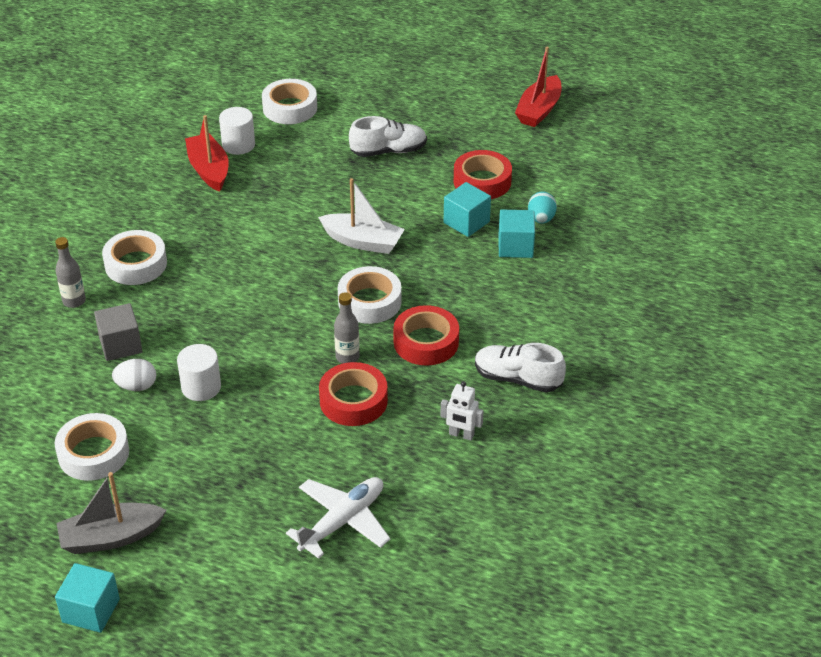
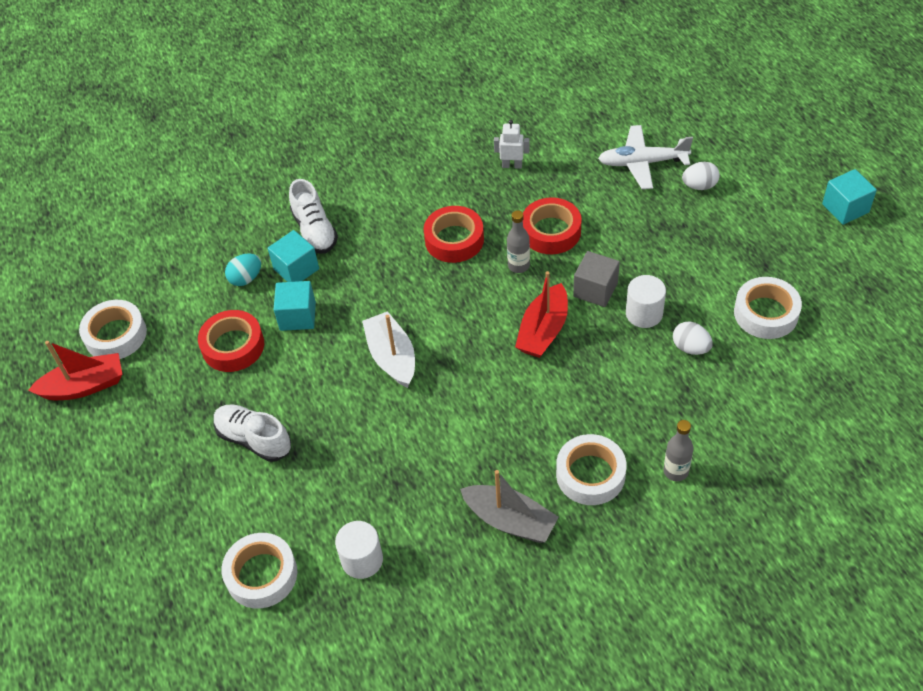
camera: 130 degrees left, 10 degrees up
grey boat [56,472,167,554] -> grey boat moved to [460,470,559,543]
grey cube [94,303,142,361] -> grey cube moved to [573,251,620,307]
red boat [185,115,229,192] -> red boat moved to [515,271,568,358]
white tape [338,266,402,324] -> white tape moved to [79,300,147,359]
white robot [440,381,483,441] -> white robot turned 60 degrees counterclockwise [494,120,530,169]
white shoe [475,343,566,393] -> white shoe moved to [289,179,338,254]
none -> white egg [682,162,720,190]

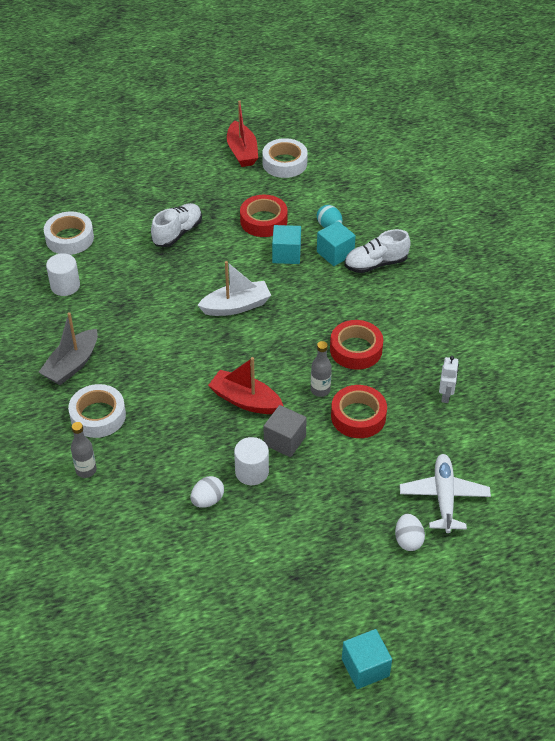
camera: 90 degrees right, 5 degrees down
white tape [734,277,802,339] -> none

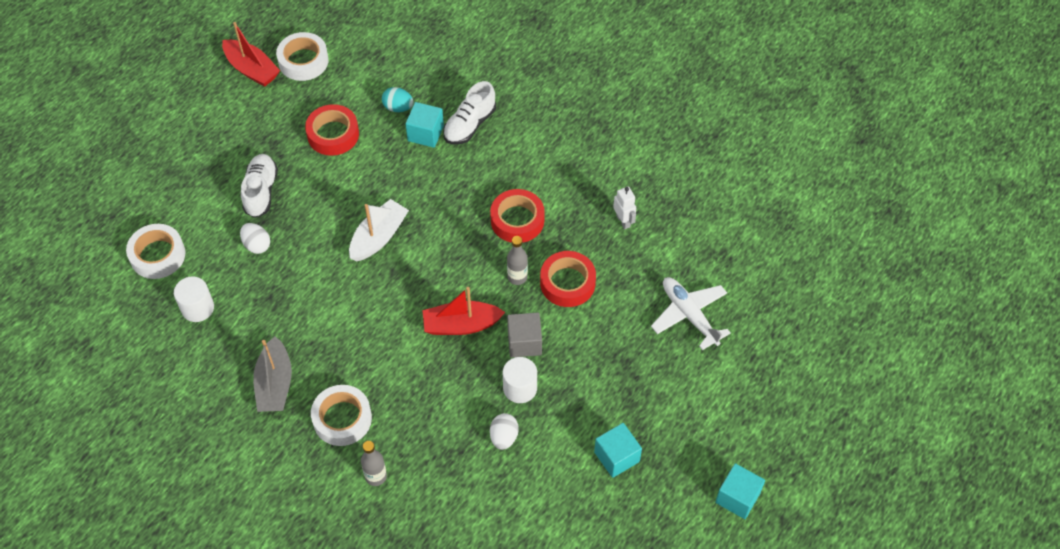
camera: 35 degrees left, 10 degrees up
turquoise cube [272,225,301,264] -> turquoise cube moved to [594,423,642,478]
white egg [395,514,425,551] -> white egg moved to [240,223,270,254]

